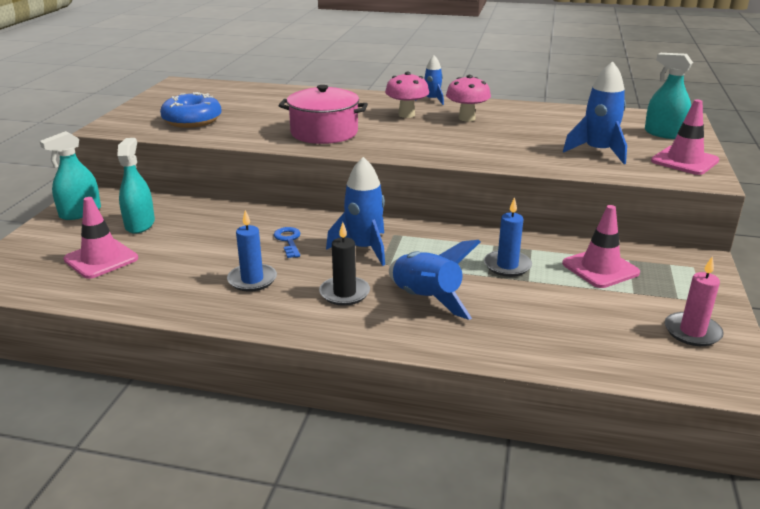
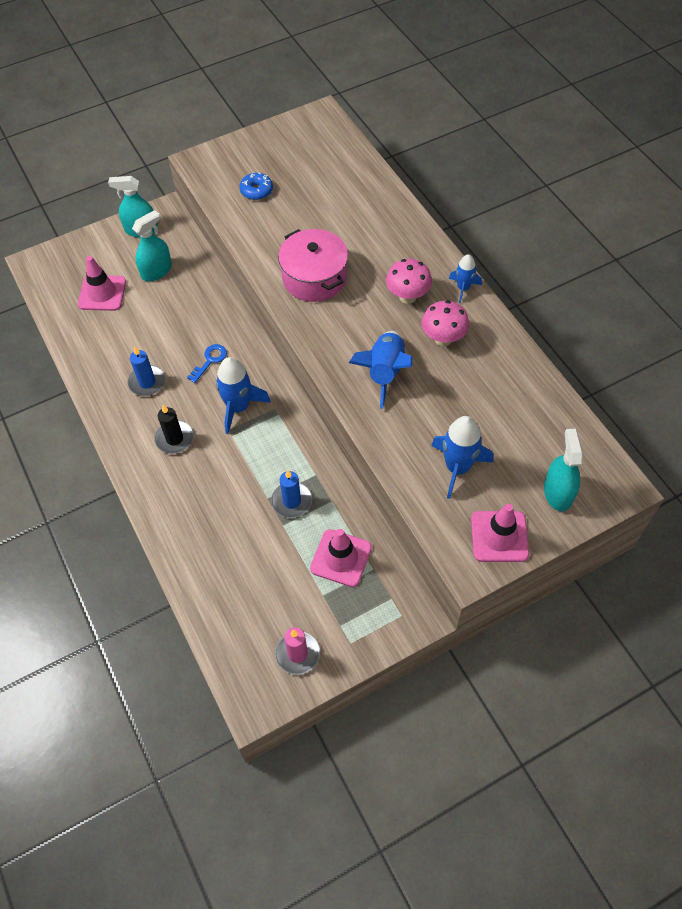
camera: 50 degrees right, 30 degrees up
blue donut [160,92,222,128] -> blue donut [239,173,273,200], size x0.60
blue rocket [389,240,480,320] -> blue rocket moved to [349,331,412,409]

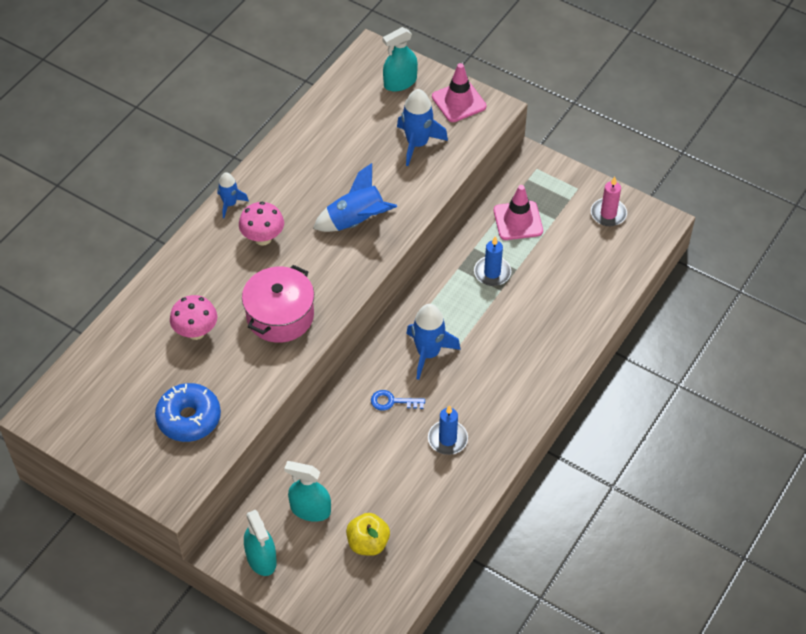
camera: 120 degrees left, 5 degrees down
pink traffic cone [78,256,126,311] -> yellow apple [346,513,390,556]
black candle [154,405,194,454] -> none
blue donut [239,173,273,200] -> blue donut [155,383,221,442], size x1.66
pink mushroom [422,300,469,346] -> pink mushroom moved to [170,295,217,340]

